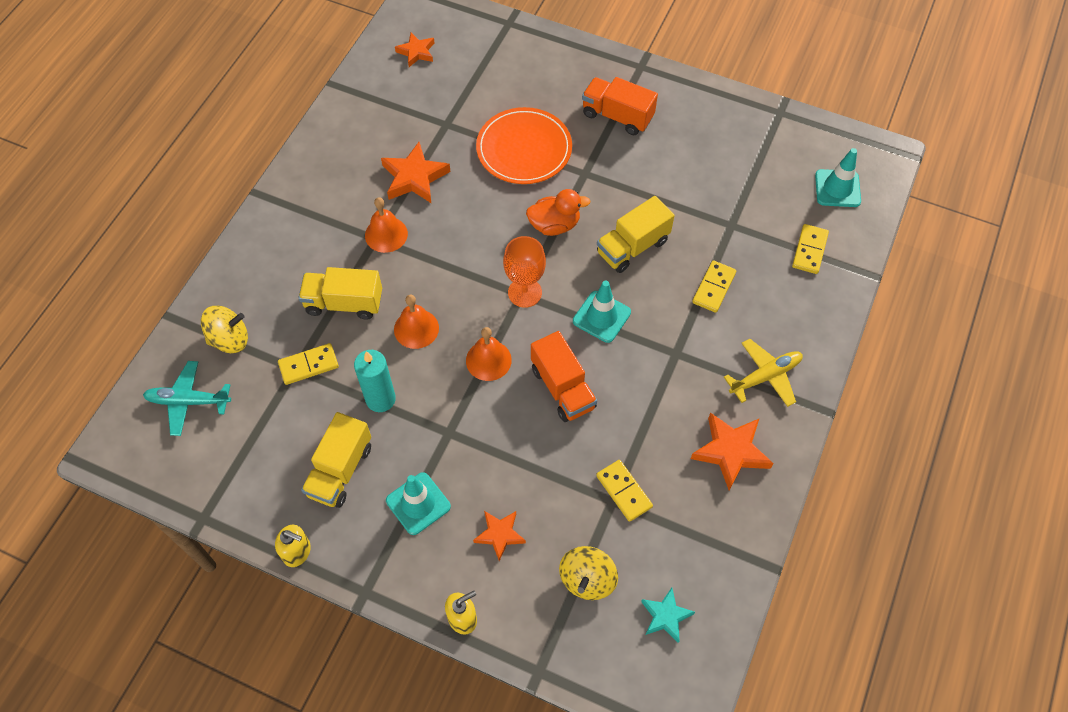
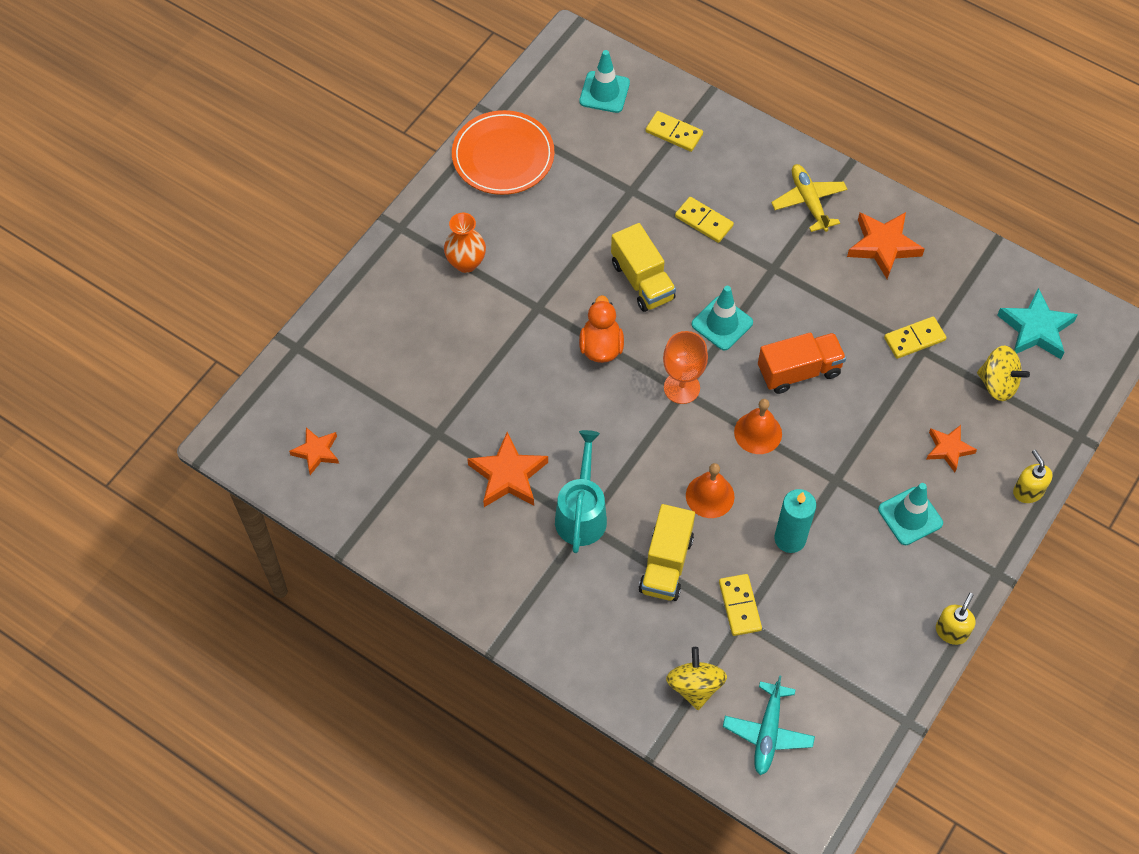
camera: 80 degrees left, 0 degrees up
yellow truck [301,412,371,508] -> none
orange bell [365,197,408,253] -> turquoise watering can [555,430,607,553]
orange plate [476,107,572,184] -> orange plate moved to [452,110,555,195]
orange truck [582,77,658,135] -> orange vase [444,213,486,273]
turquoise star [641,588,695,643] -> turquoise star [997,288,1078,359], size x1.59

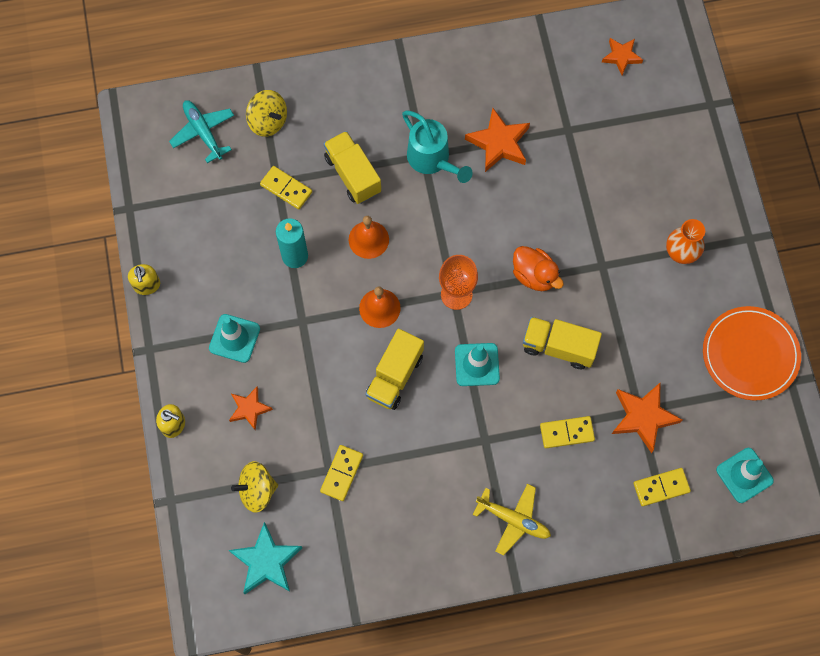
camera: 135 degrees right, 10 degrees up
orange truck [758,333,846,394] -> yellow truck [366,329,424,410]
orange star [847,212,925,279] -> orange star moved to [612,383,682,453]

